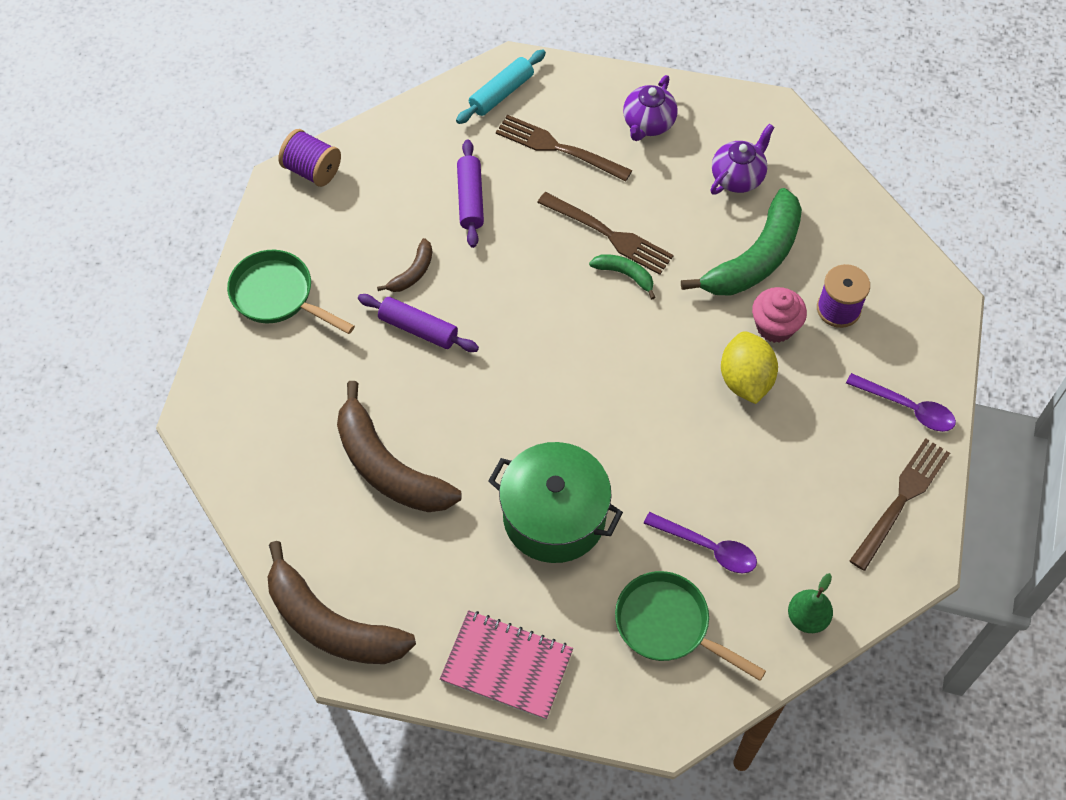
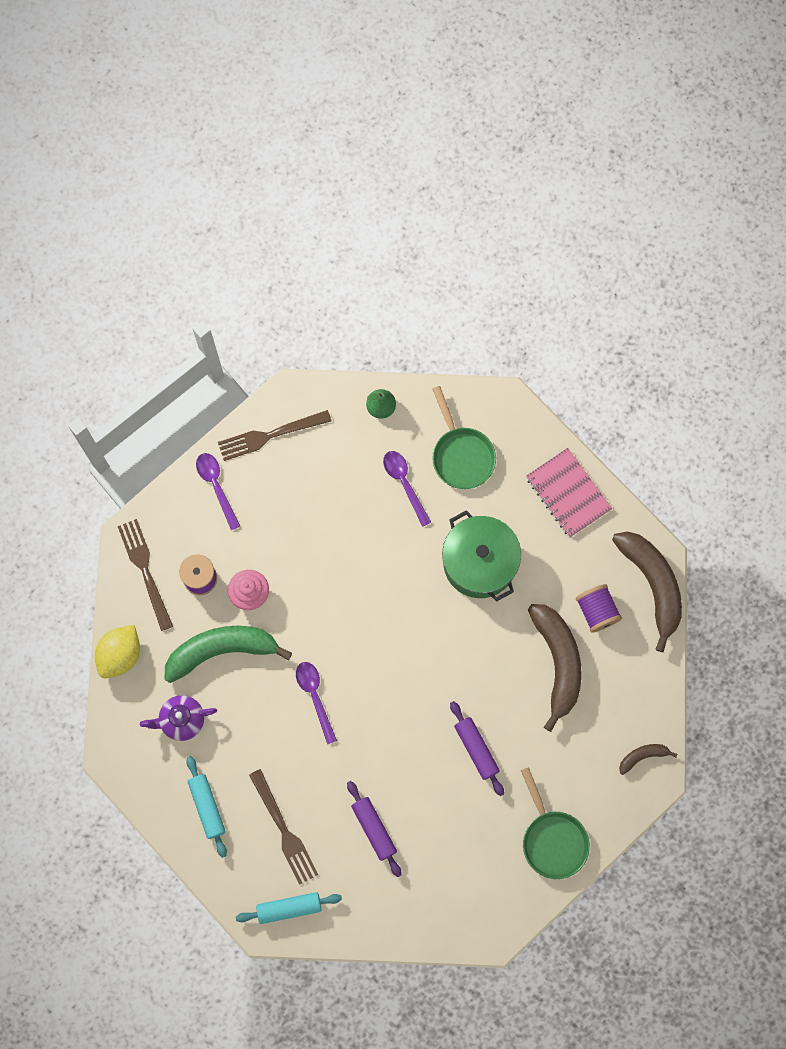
camera: 145 degrees left, 15 degrees up
purple spool [278,129,341,187] -> purple spool moved to [576,584,622,633]
brown banana [377,238,432,292] -> brown banana moved to [619,744,677,775]
purple rolling pin [457,139,484,248] -> purple rolling pin turned 60 degrees counterclockwise [347,781,401,877]
brown fork [537,192,674,275] -> brown fork moved to [118,519,173,631]
green banana [589,254,656,299] -> purple spoon [296,662,337,744]
purple teapot [623,75,678,141] -> turquoise rolling pin [186,756,227,858]
yellow lemon [721,331,778,404] -> yellow lemon moved to [95,625,140,678]

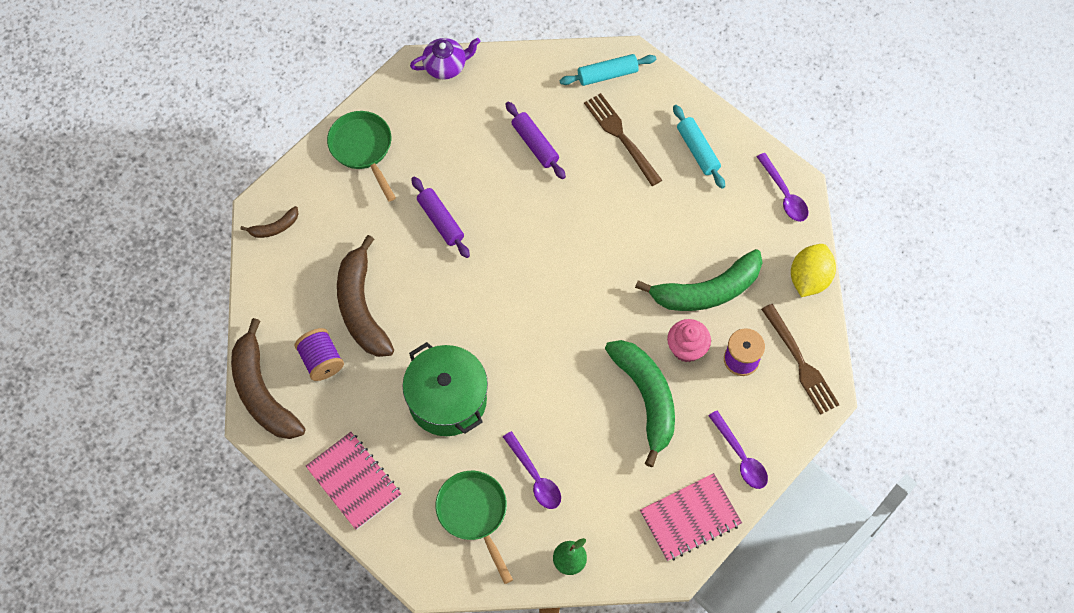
camera: 175 degrees right, 10 degrees down
purple teapot [140,695,217,741] -> purple teapot moved to [410,38,480,79]
brown fork [218,410,331,461] -> pink notebook [640,473,742,561]
purple spoon [296,662,337,744] -> purple spoon moved to [757,153,808,222]
none -> green banana [605,340,675,467]

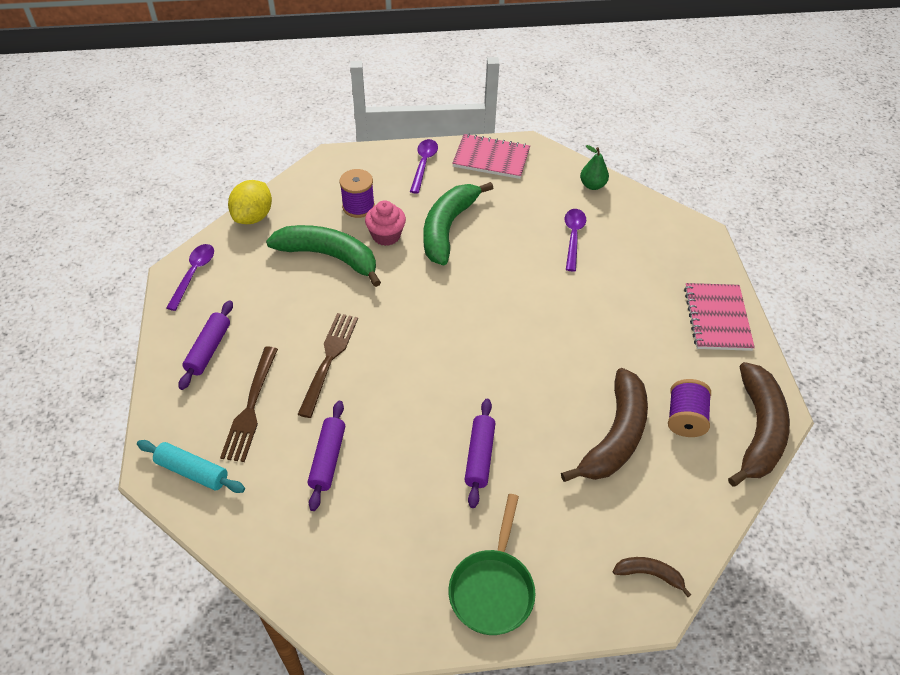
camera: 140 degrees left, 15 degrees down
green pot [403,342,488,436] -> none
purple teapot [410,38,480,79] -> none
green pan [436,471,513,584] -> none
turquoise rolling pin [673,105,725,189] -> purple rolling pin [179,300,233,390]
brown fork [761,304,840,415] -> brown fork moved to [297,313,358,418]
yellow lemon [791,244,836,297] -> yellow lemon turned 45 degrees counterclockwise [228,180,272,224]

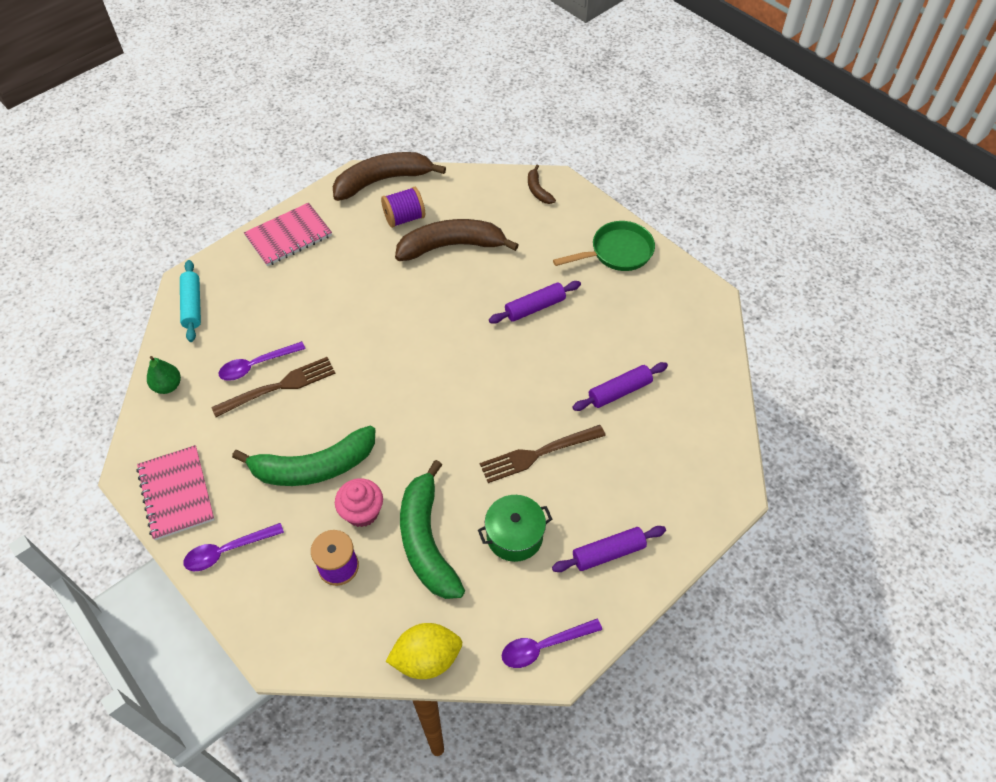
camera: 125 degrees left, 5 degrees up
turquoise rolling pin [137,440,245,493] -> turquoise rolling pin moved to [180,260,201,342]
brown fork [220,346,278,462] -> brown fork moved to [211,357,336,417]
none -> green pot [478,495,552,562]

